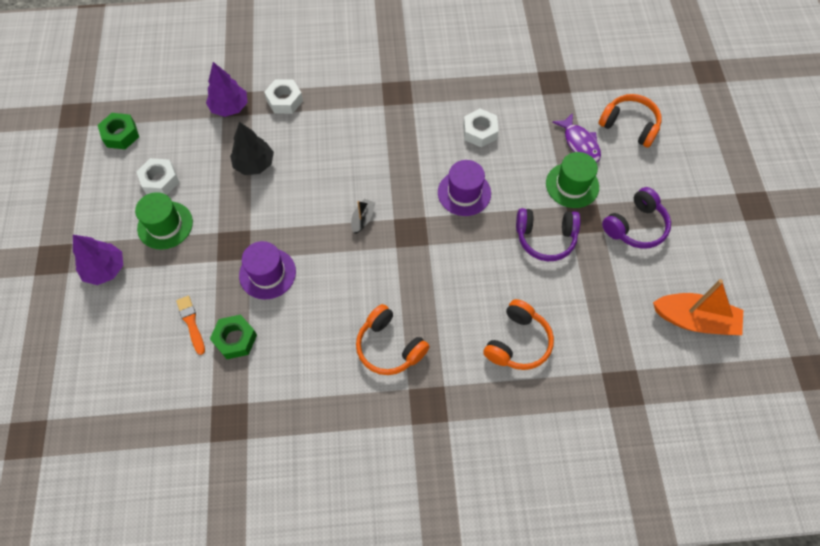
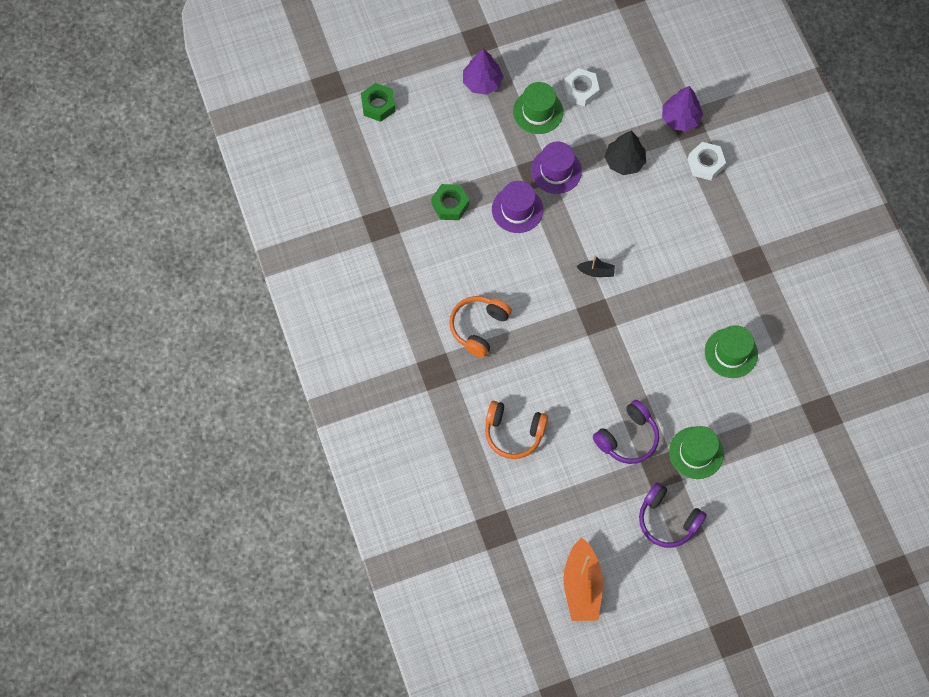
camera: 75 degrees right, 5 degrees up
green nut [98,113,139,149] -> green nut moved to [361,83,396,122]
orange brush [176,296,205,355] -> none
purple hat [438,160,491,216] -> purple hat moved to [531,142,582,194]
white nut [463,109,499,147] -> green hat [705,325,758,378]
purple headphones [516,208,581,261] -> purple headphones turned 120 degrees counterclockwise [593,400,659,464]
purple fish [552,113,601,163] -> none
orange headphones [599,94,662,148] -> none

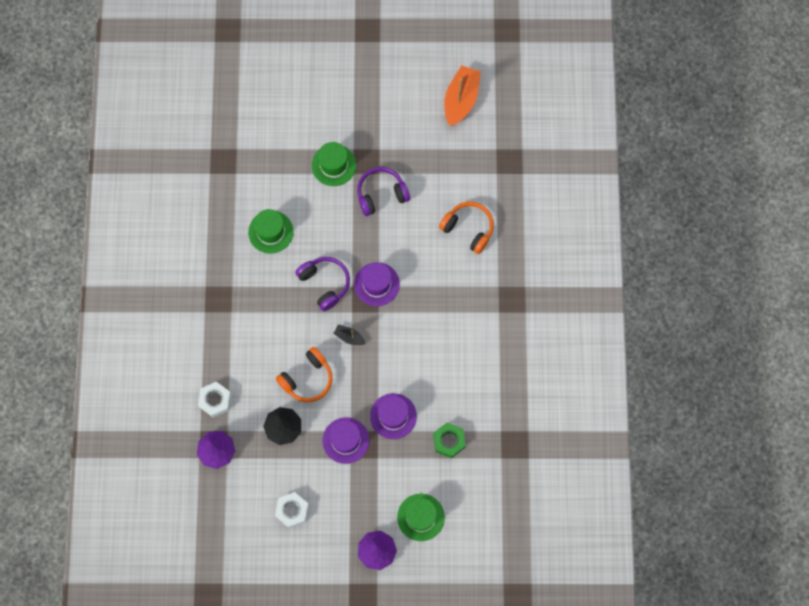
camera: 160 degrees left, 5 degrees up
green nut [361,83,396,122] -> none
orange headphones [449,296,512,358] -> orange headphones moved to [276,347,332,402]
green hat [513,82,563,134] -> green hat moved to [397,494,445,541]
purple headphones [639,482,707,548] -> purple headphones moved to [295,257,350,311]
none -> purple hat [354,262,400,306]

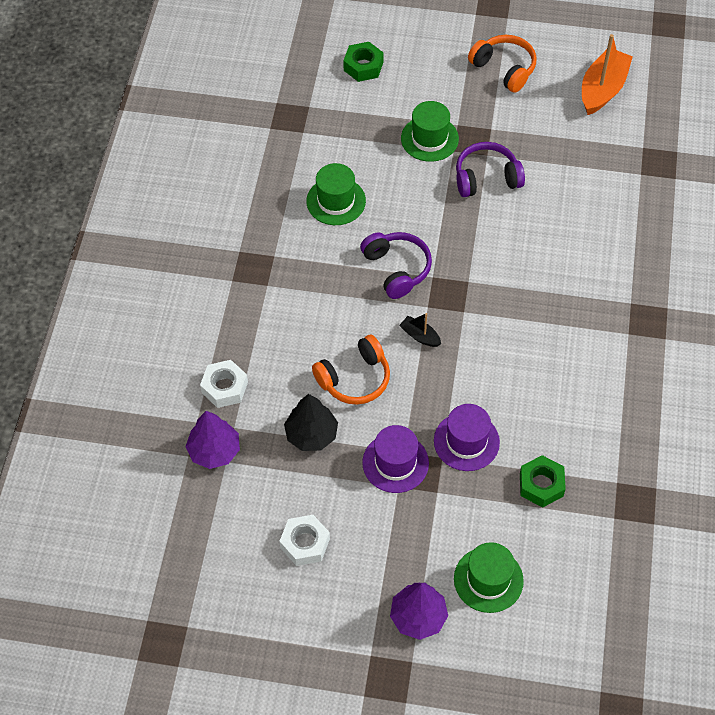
camera: 10 degrees right, 15 degrees down
purple hat [354,262,400,306] -> none
orange headphones [439,202,494,254] -> orange headphones moved to [468,35,537,93]
none -> green nut [343,42,384,82]

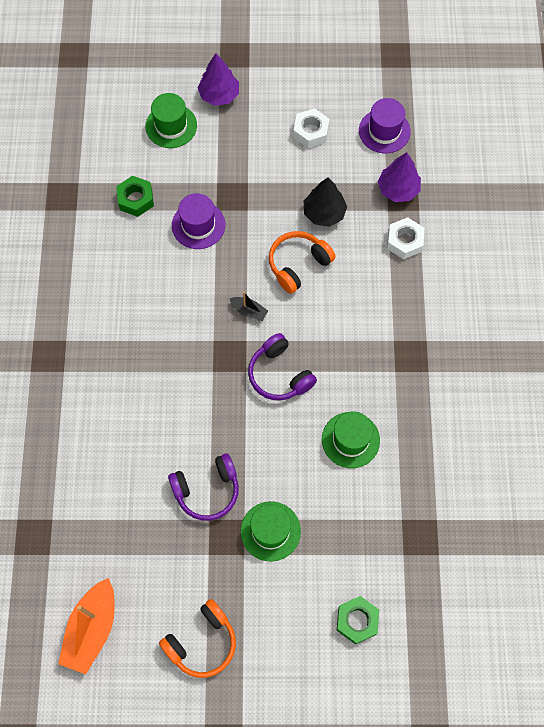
camera: 170 degrees right, 10 degrees up
purple hat [362,425,429,493] -> purple hat moved to [359,98,411,153]
orange headphones [468,35,537,93] -> orange headphones turned 75 degrees counterclockwise [159,599,236,678]

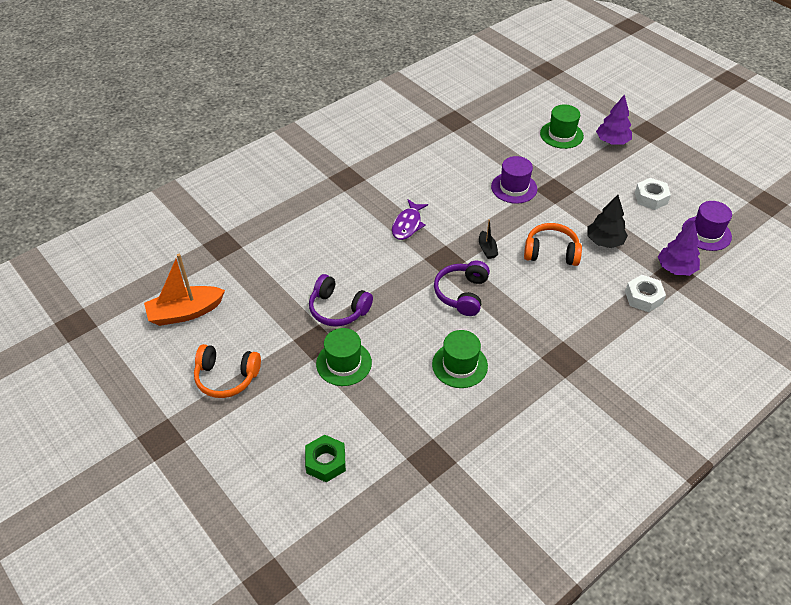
camera: 50 degrees right, 20 degrees down
green nut [116,176,154,217] -> none
none -> purple fish [392,199,428,240]

